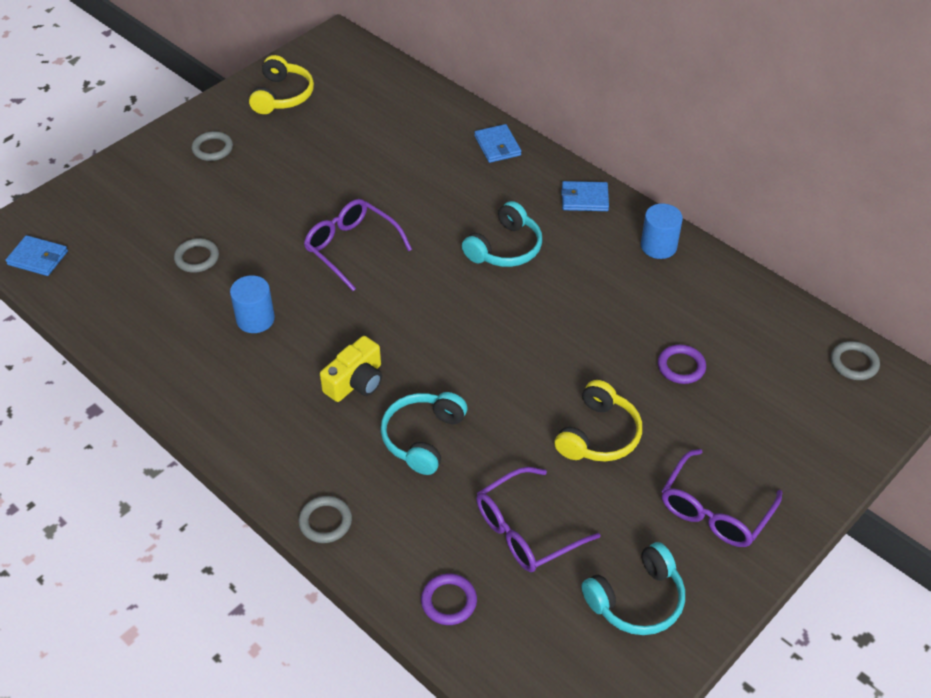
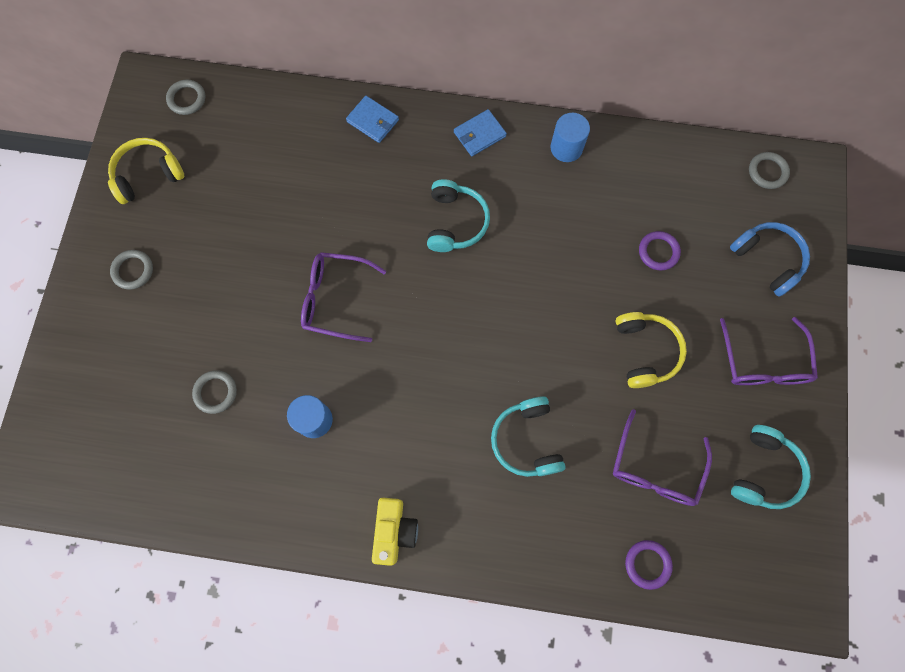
camera: 35 degrees left, 25 degrees up
blue wallet [5,235,68,276] -> none
yellow headphones [249,55,314,114] -> yellow headphones turned 90 degrees counterclockwise [108,138,185,204]
grey ring [298,496,352,543] -> grey ring moved to [166,79,205,115]
yellow camera [320,336,382,402] -> yellow camera moved to [372,498,418,566]
none -> blue headphones [730,222,810,297]

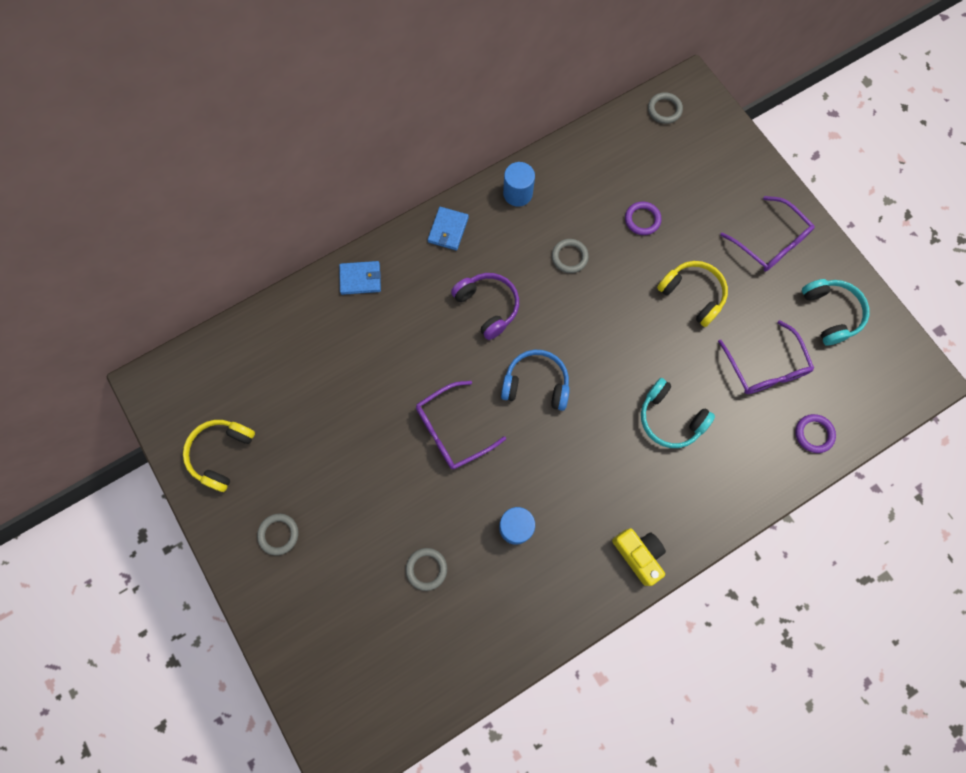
camera: 40 degrees left, 0 degrees up
grey ring [166,79,205,115] -> grey ring moved to [552,239,589,273]
turquoise headphones [427,179,490,252] -> purple headphones [451,273,519,340]
blue headphones [730,222,810,297] -> blue headphones moved to [501,350,570,411]

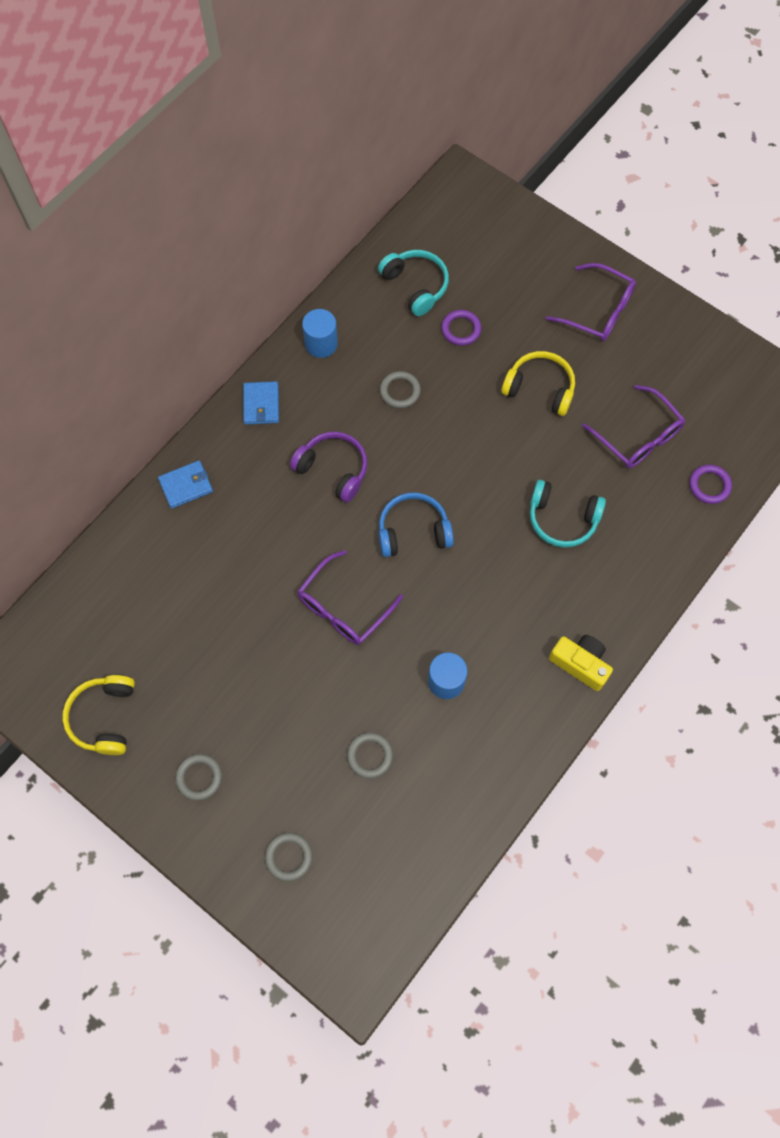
camera: 20 degrees left, 5 degrees down
grey ring [648,92,683,124] -> grey ring moved to [265,833,312,881]
turquoise headphones [802,279,869,345] -> turquoise headphones moved to [378,250,449,316]

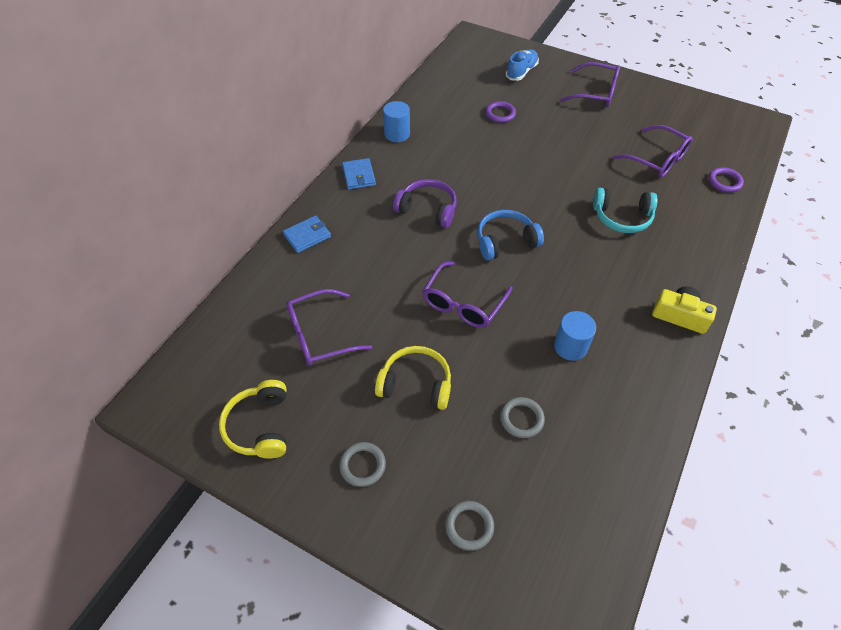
camera: 10 degrees left, 15 degrees down
turquoise headphones [378,250,449,316] -> none
grey ring [380,371,421,408] -> none
yellow headphones [501,351,575,416] -> yellow headphones moved to [375,346,451,410]
none -> purple glasses [286,289,372,365]
none -> blue shoe [506,49,539,81]

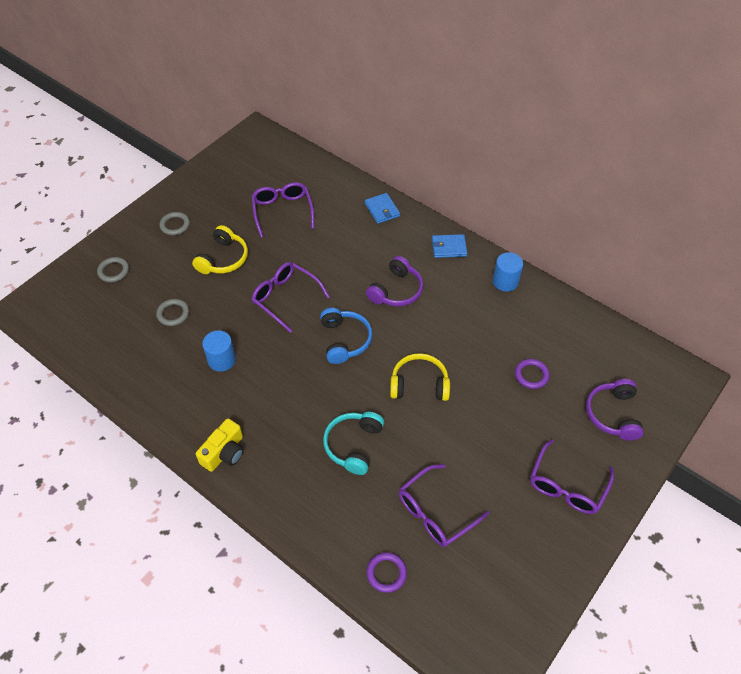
camera: 100 degrees right, 0 degrees up
yellow headphones [219,380,286,459] -> yellow headphones moved to [390,353,450,401]
blue shoe [506,49,539,81] -> purple headphones [586,379,644,441]

